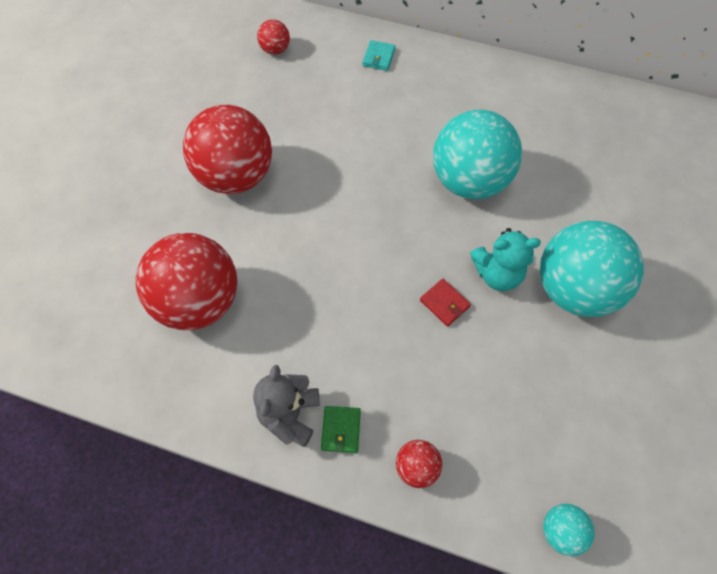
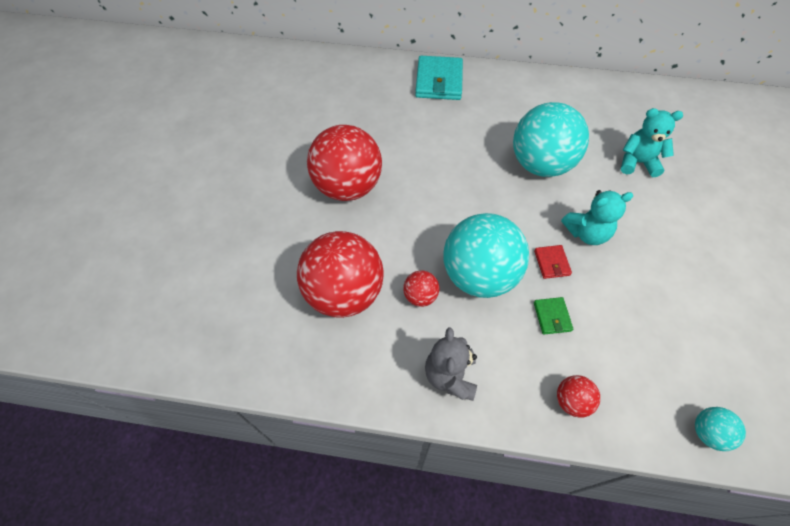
camera: 10 degrees left, 5 degrees down
red ball [257,19,290,55] -> red ball moved to [403,271,439,307]
green wallet [321,406,361,453] -> green wallet moved to [534,297,573,335]
turquoise wallet [362,40,395,71] -> turquoise wallet [415,56,463,100], size x2.05
red wallet [420,279,471,327] -> red wallet turned 45 degrees clockwise [534,245,572,279]
turquoise ball [540,221,644,317] -> turquoise ball moved to [443,213,529,298]
none -> turquoise teddy bear [621,108,683,177]

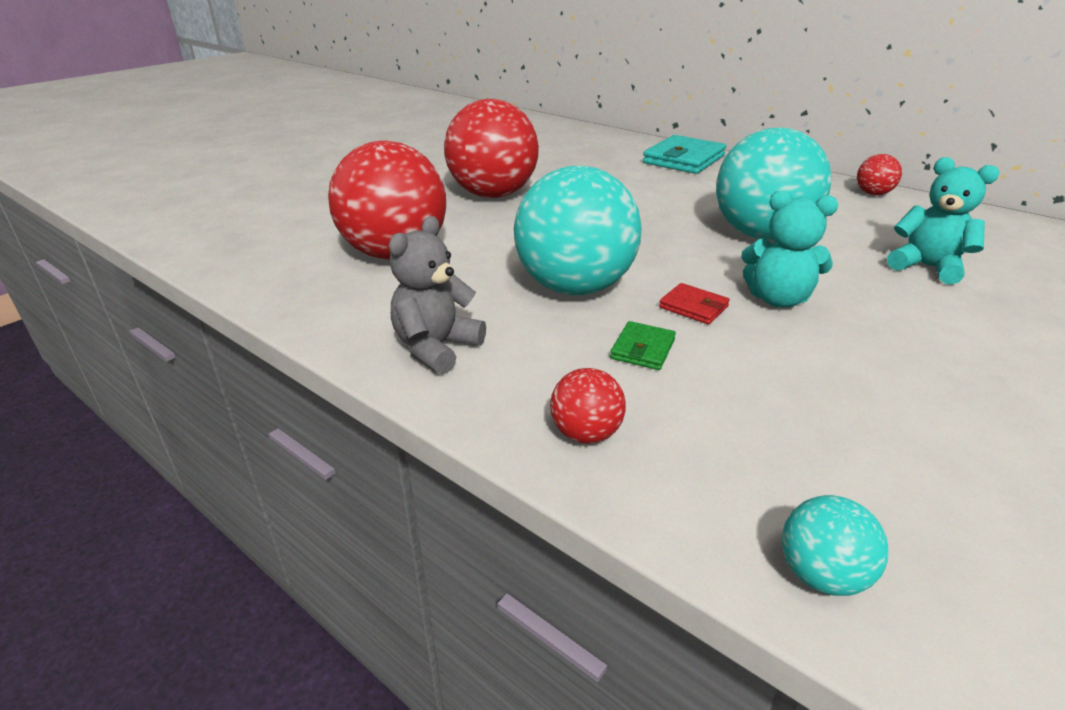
camera: 30 degrees right, 25 degrees down
red ball [403,271,439,307] -> red ball moved to [857,154,902,195]
red wallet [534,245,572,279] -> red wallet turned 75 degrees counterclockwise [659,283,730,324]

